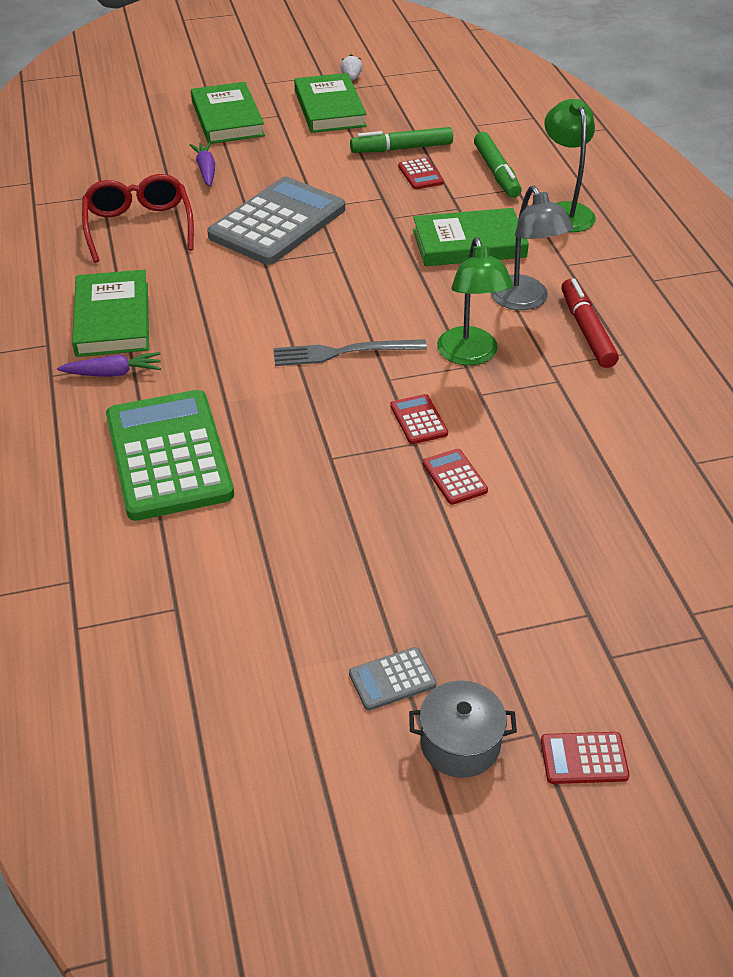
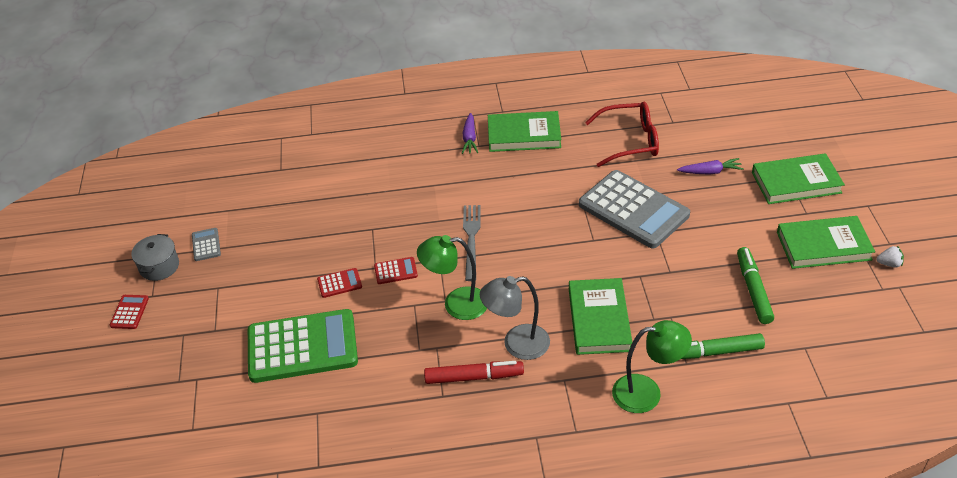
camera: 100 degrees right, 0 degrees up
green calculator [106,390,234,521] -> green calculator moved to [248,309,358,383]
red calculator [398,158,444,189] -> none

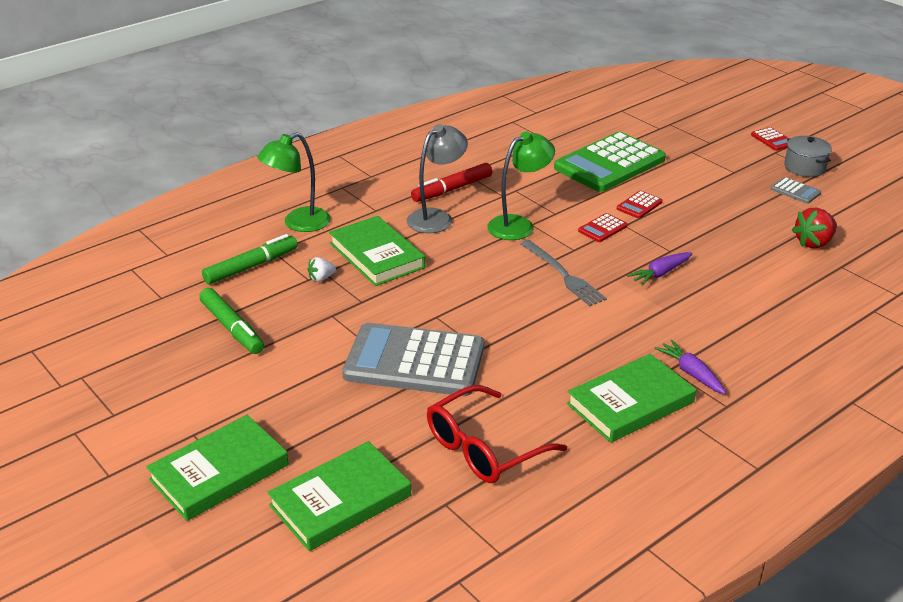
camera: 145 degrees right, 10 degrees down
purple carrot [677,158,744,175] -> purple carrot moved to [627,252,693,286]
green book [777,216,875,269] -> green book moved to [267,441,411,551]
white strawberry [877,246,904,268] -> white strawberry moved to [307,257,336,282]
none -> red strawberry [792,208,837,248]

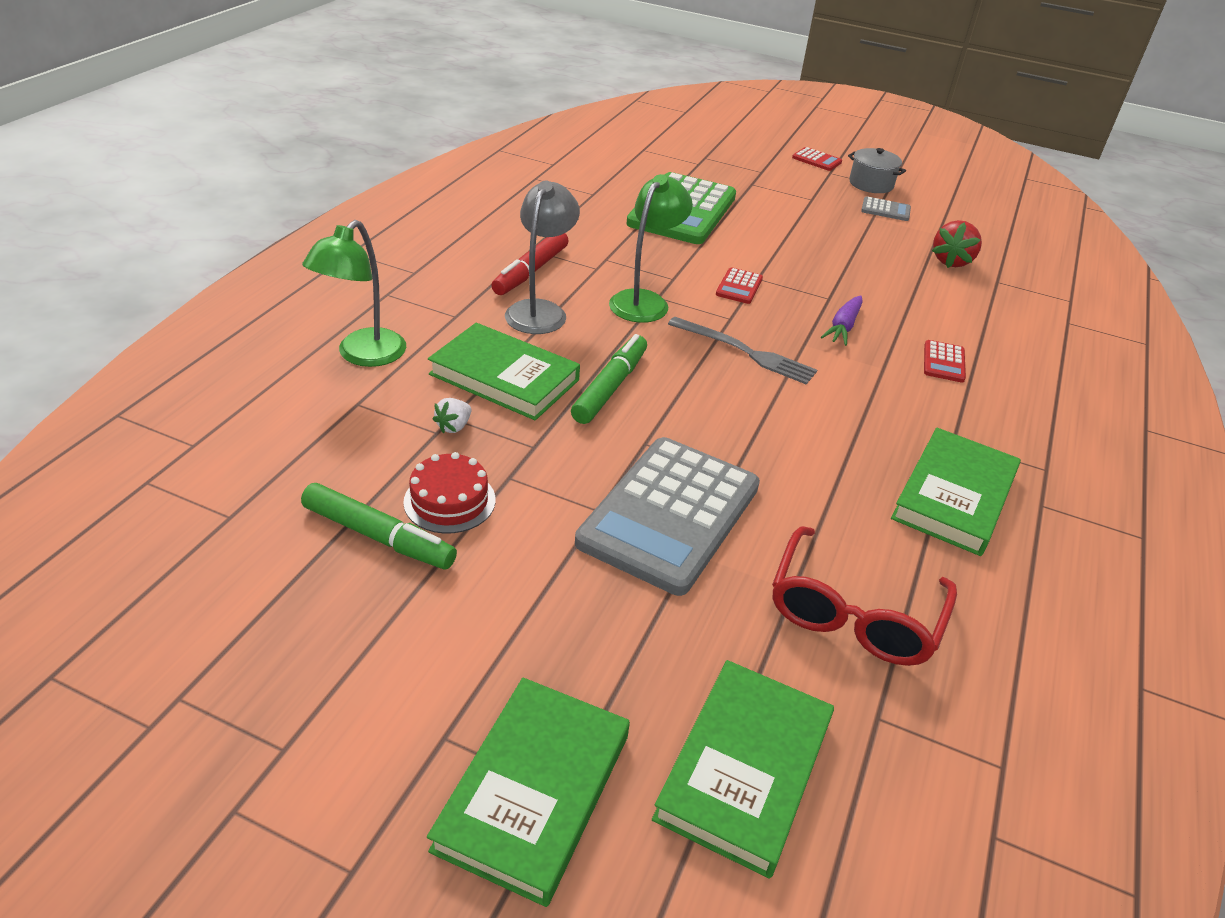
camera: 30 degrees left, 5 degrees up
green marker [202,234,298,284] -> green marker moved to [571,334,647,424]
grey calculator [342,323,484,396] -> grey calculator turned 45 degrees counterclockwise [575,437,760,596]
red calculator [617,191,662,219] -> red calculator moved to [924,340,966,383]
purple carrot [654,340,726,394] -> none
none -> red cake [403,452,495,534]

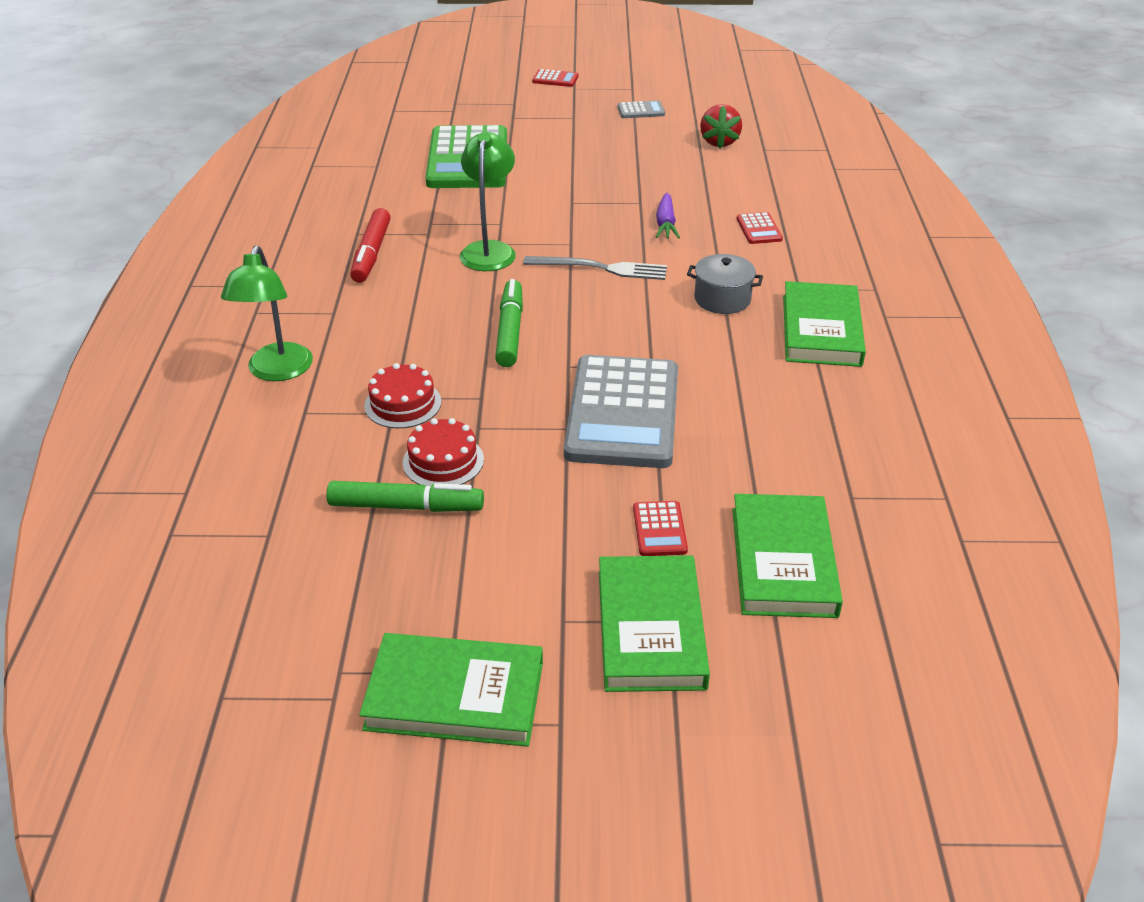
camera: 20 degrees left, 0 degrees up
green book [428,323,580,420] -> green book moved to [359,633,543,747]
white strawberry [433,398,471,433] -> red cake [364,363,441,428]
grey lamp [505,181,580,334] -> none
red calculator [716,267,763,304] -> red calculator moved to [633,501,688,556]
red glasses [772,526,957,666] -> none
grey pot [848,148,906,193] -> grey pot moved to [687,254,763,314]

